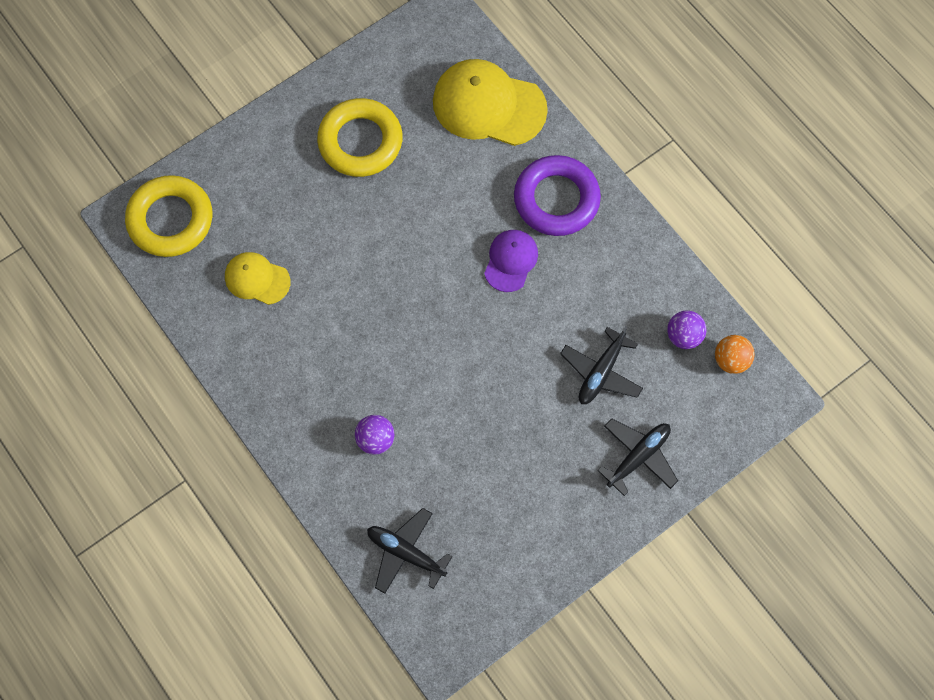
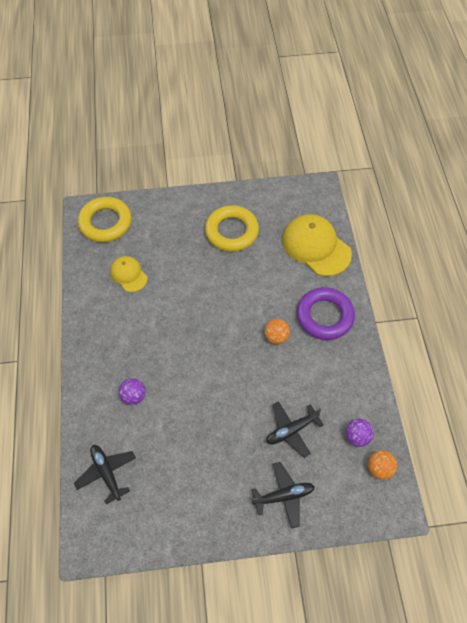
camera: 30 degrees right, 10 degrees down
purple cap [484,230,538,292] -> orange ball [264,319,290,344]

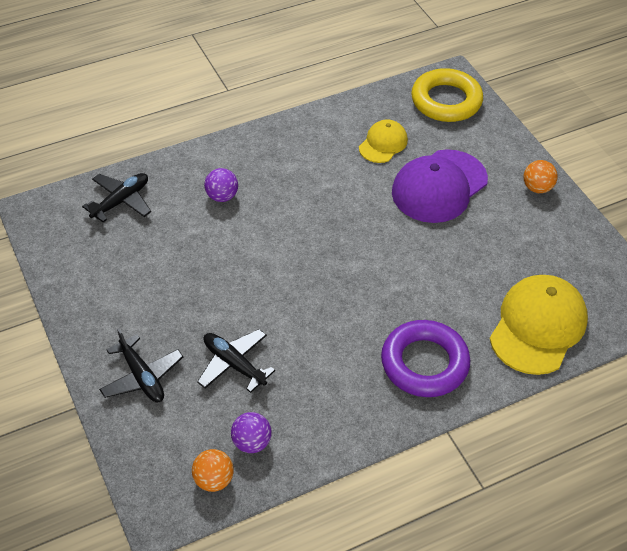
camera: 70 degrees right, 10 degrees down
yellow ring [205,205,259,252] -> none
orange ball [264,319,290,344] -> orange ball moved to [524,160,558,193]
none -> purple cap [392,149,488,223]

